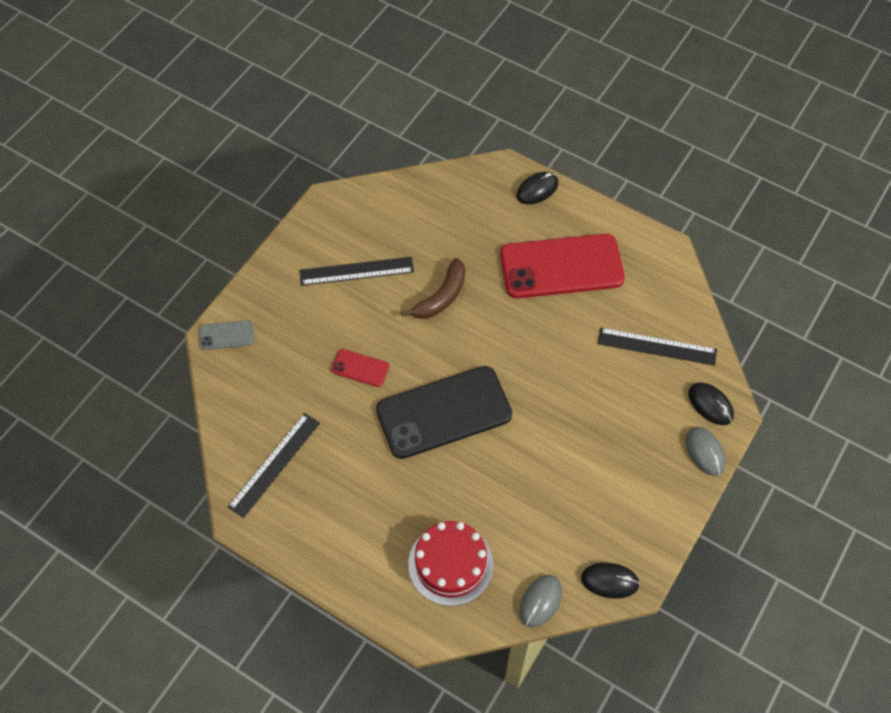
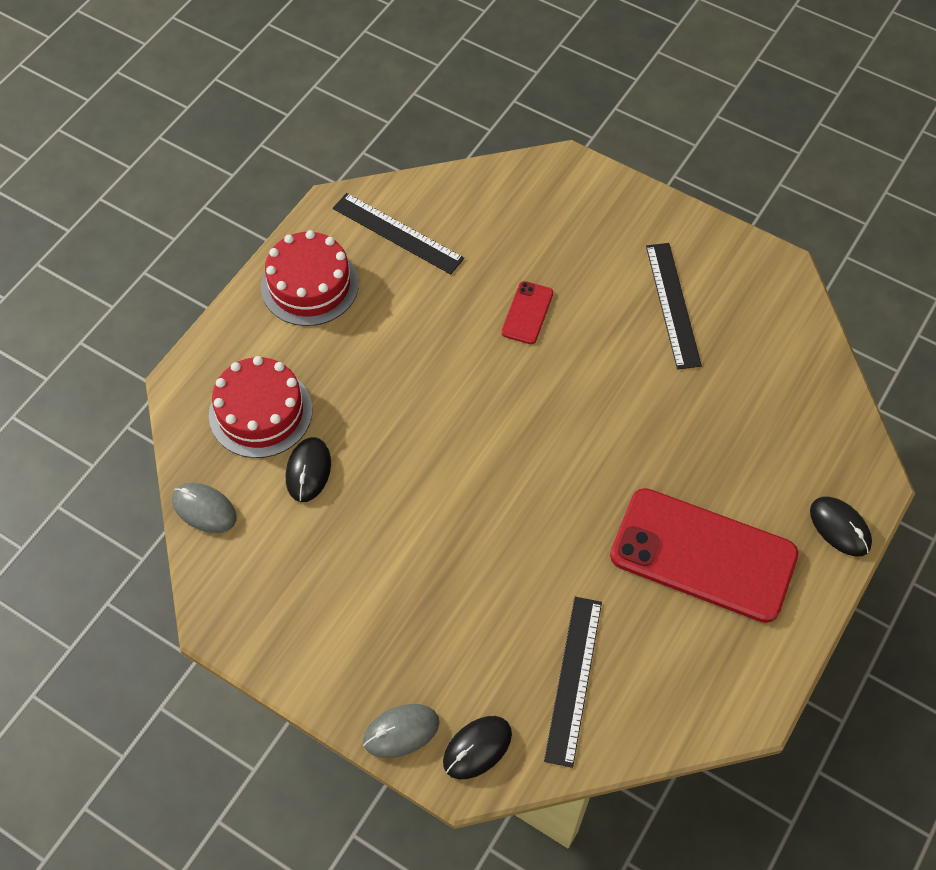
camera: 90 degrees right, 0 degrees up
grey phone [199,320,254,350] -> none
black phone [376,366,512,459] -> none
brown banana [401,258,465,319] -> none
red phone [500,234,625,298] -> red phone turned 60 degrees counterclockwise [610,488,799,623]
black mouse [581,562,640,599] -> black mouse moved to [286,437,331,502]
none -> red cake [261,230,359,326]

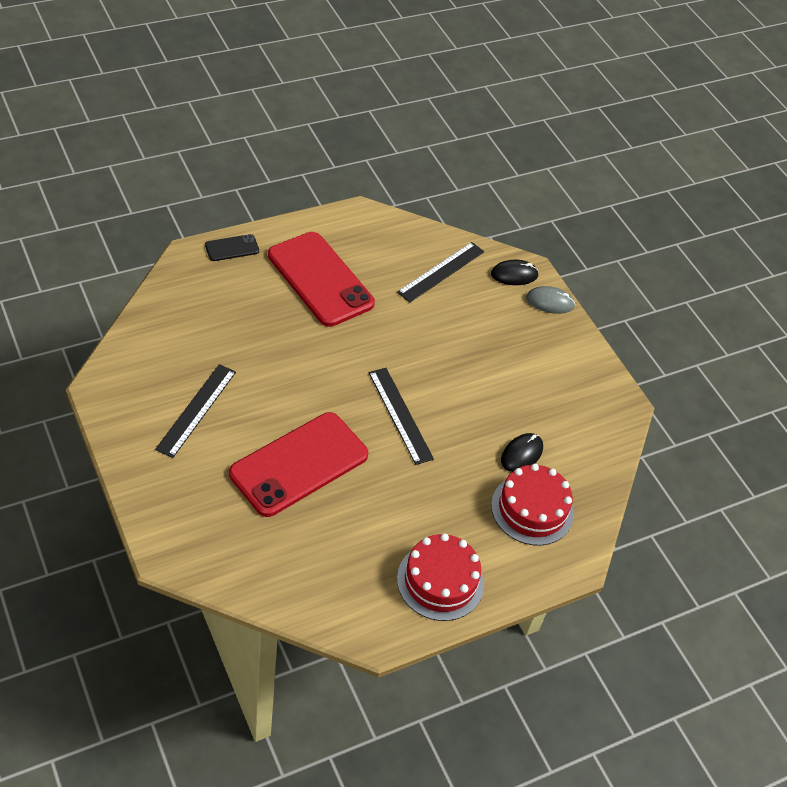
camera: 155 degrees left, 10 degrees down
grey mouse [172,483,237,533] -> none
black ruler [333,193,464,274] -> black ruler moved to [369,368,434,465]
red phone [501,281,553,344] -> red phone [229,412,368,517], size x2.29
black mouse [810,496,872,557] -> black phone [205,234,259,261]

